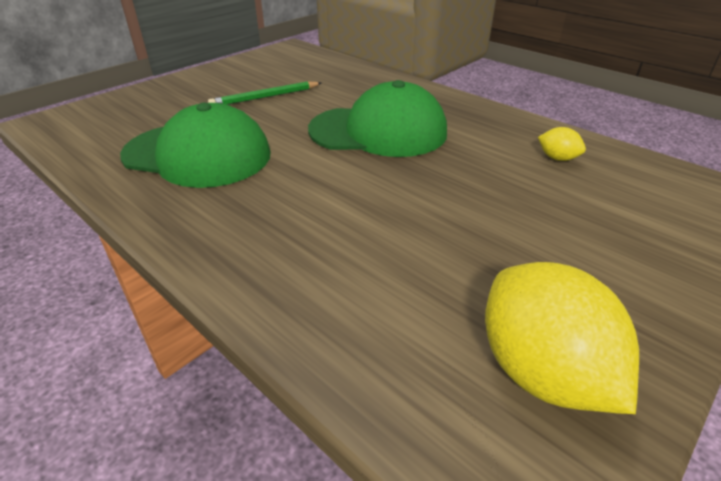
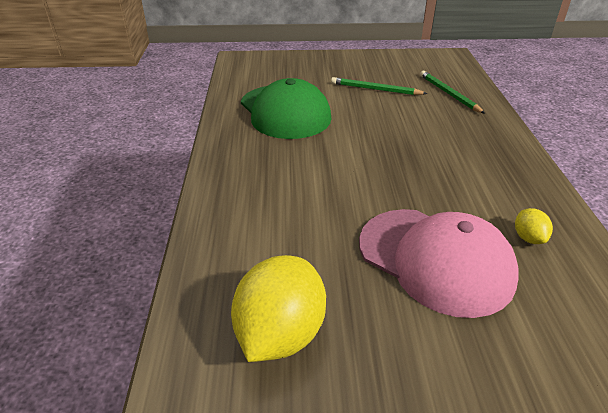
camera: 45 degrees right, 0 degrees up
green cap [308,80,447,157] -> none
none -> pink cap [359,209,518,318]
none -> green pencil [420,71,485,114]

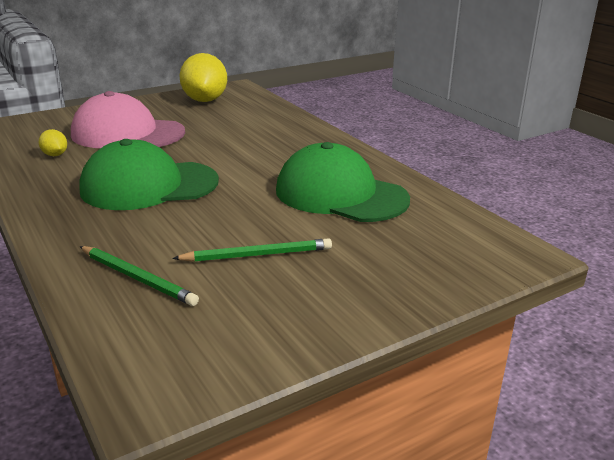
camera: 150 degrees right, 10 degrees down
none -> green cap [79,139,219,210]

